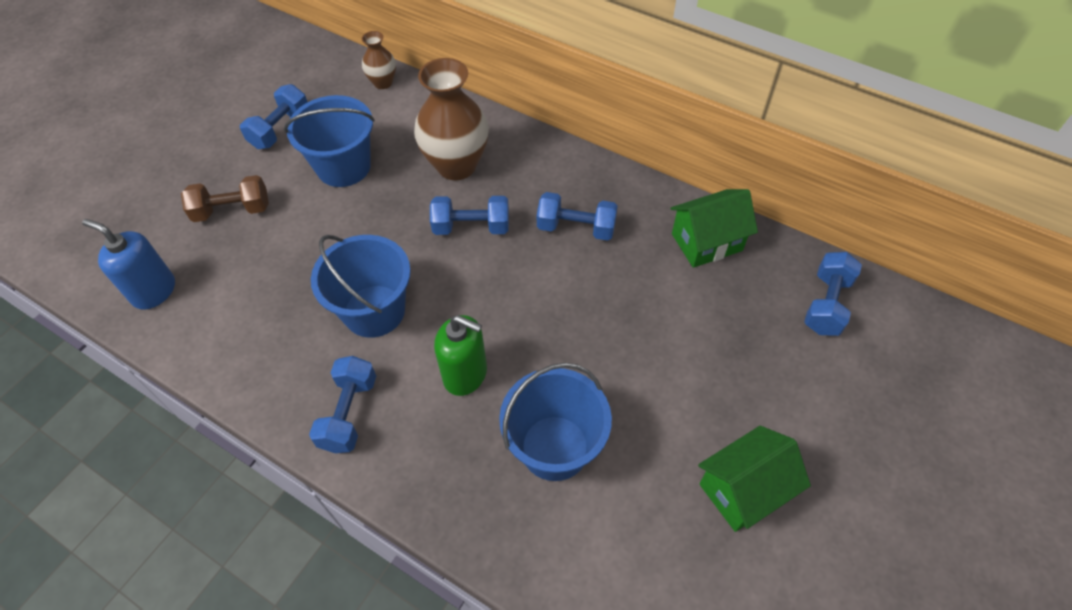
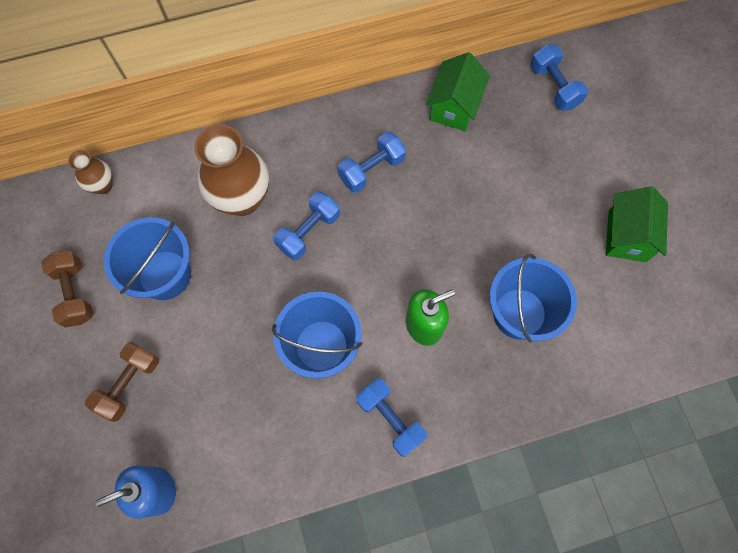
camera: 50 degrees left, 15 degrees up
blue dumbbell [240,84,308,149] -> brown dumbbell [41,251,93,328]

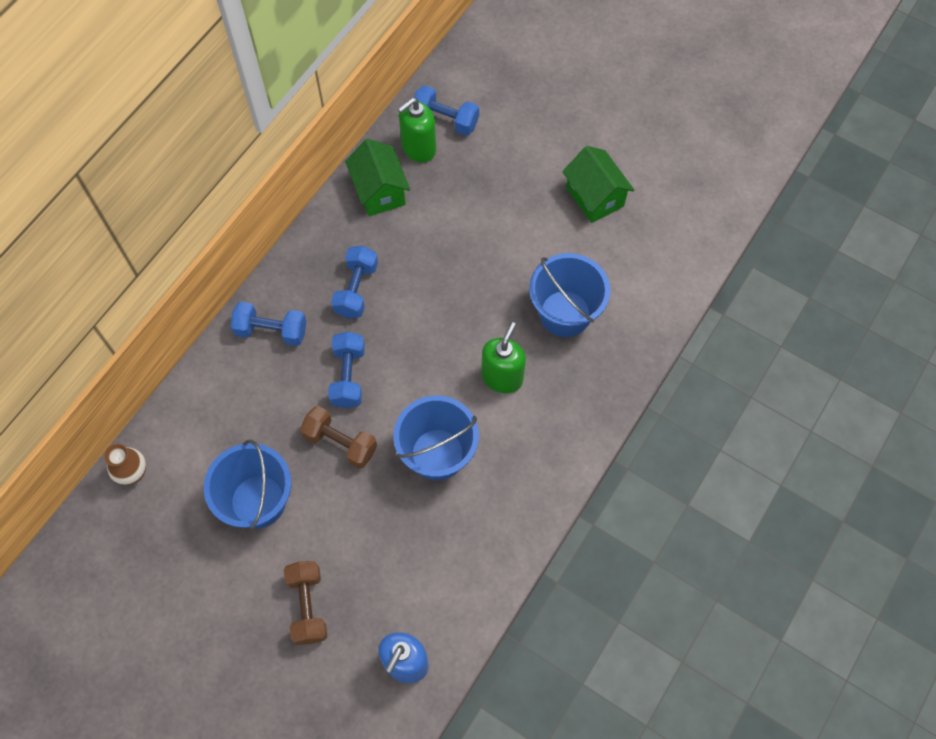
camera: 40 degrees left, 5 degrees down
brown dumbbell [41,251,93,328] -> brown dumbbell moved to [300,406,377,469]
brown vase [194,124,269,216] -> none
blue dumbbell [356,378,428,457] -> blue dumbbell moved to [230,302,307,346]
none -> green soap dispenser [398,98,436,162]

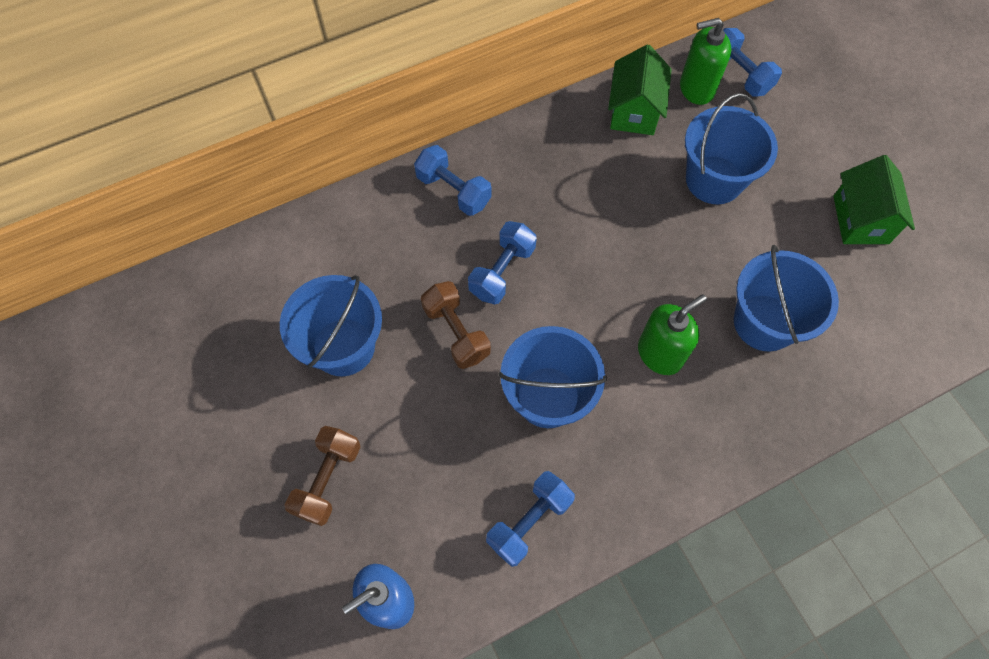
camera: 30 degrees right, 0 degrees up
brown vase [104,443,146,485] -> none
blue dumbbell [331,246,378,318] -> blue dumbbell moved to [486,471,575,567]
none -> blue bucket [685,93,778,204]

